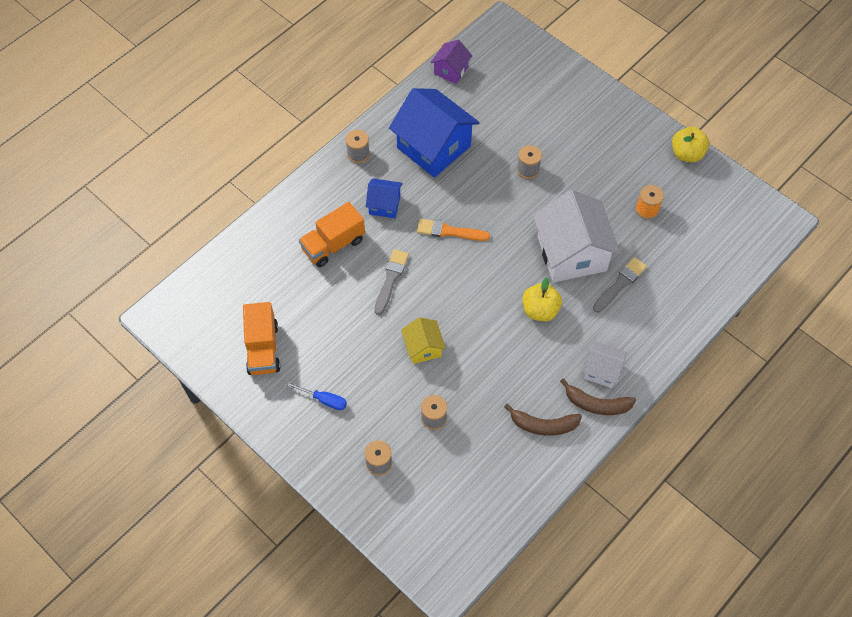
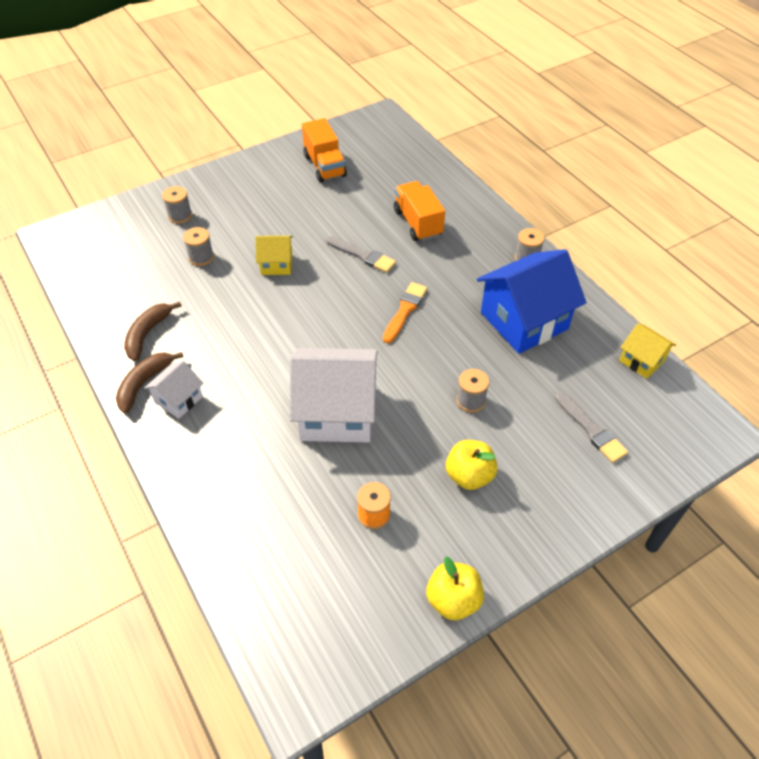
camera: 105 degrees right, 10 degrees down
orange truck [243,302,280,375] -> orange truck turned 120 degrees counterclockwise [302,118,347,182]
blue screwdriver [284,381,347,410] -> none
blue house [366,178,403,218] -> none
purple house [430,40,472,84] -> yellow house [619,323,676,379]
yellow apple [523,277,562,321] -> yellow apple moved to [446,440,497,490]
grey brush [593,257,647,313] -> grey brush moved to [555,392,628,463]

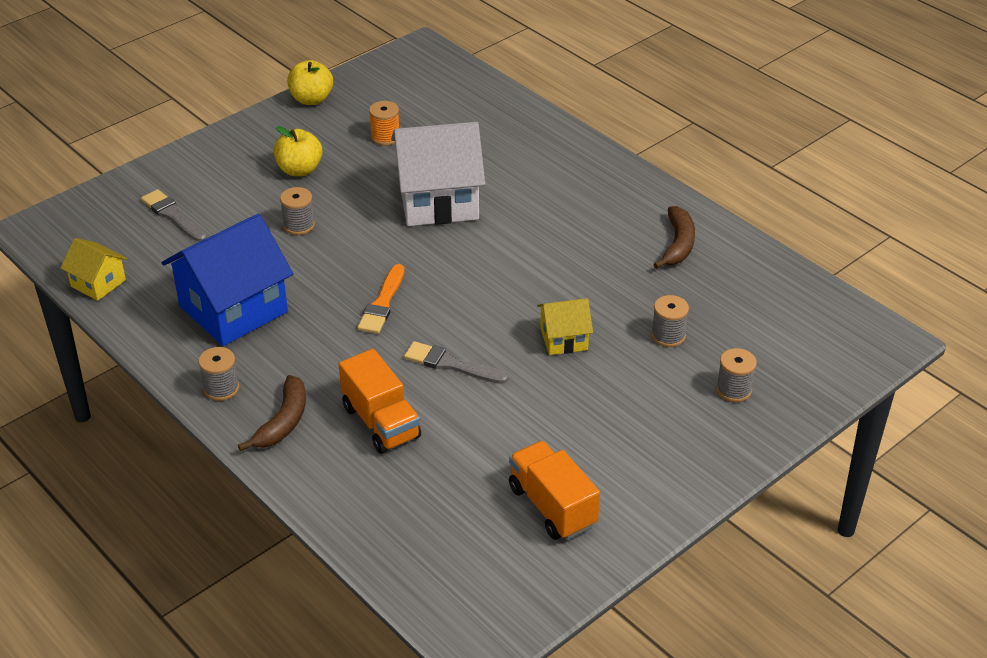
camera: 170 degrees right, 10 degrees down
brown banana [116,352,183,414] -> brown banana moved to [238,375,306,451]
white house [144,361,203,419] -> none

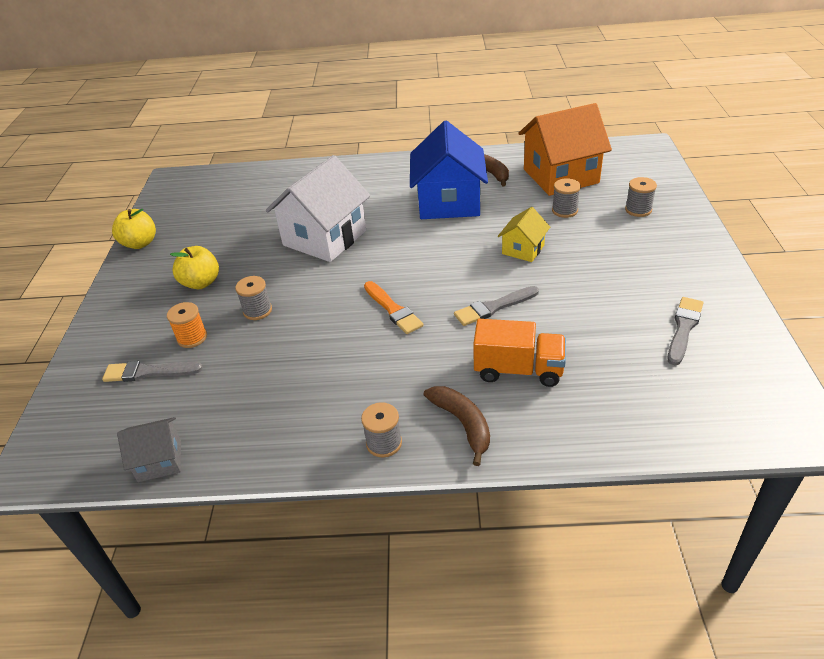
camera: 45 degrees left, 0 degrees up
yellow house [60,238,127,301] -> grey house [117,417,181,482]
blue house [162,214,293,346] -> blue house moved to [410,120,488,219]
orange spool [369,101,399,145] -> orange spool moved to [167,302,207,348]
orange truck [509,441,600,540] -> grey brush [667,297,703,365]
none -> orange house [519,103,612,196]

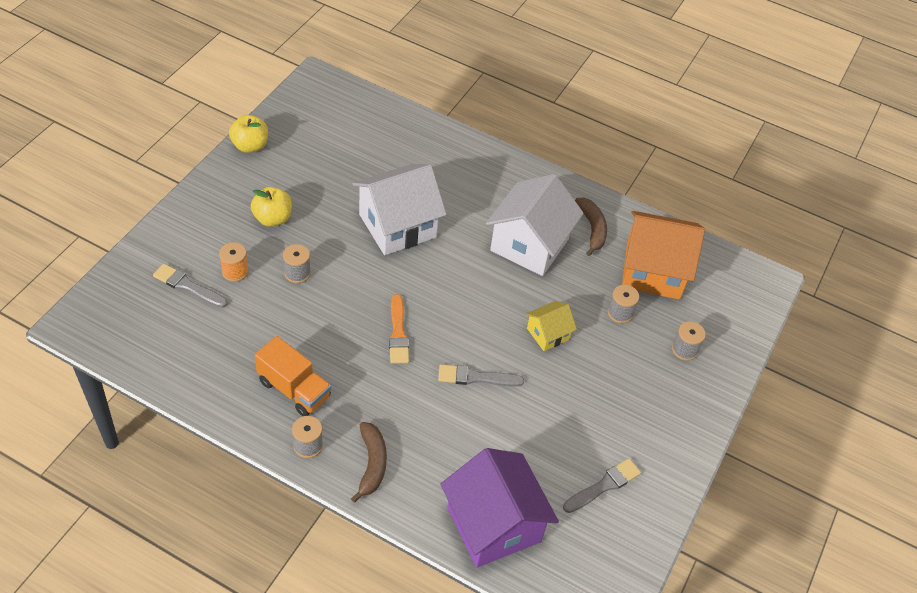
camera: 20 degrees right, 10 degrees up
grey house [117,417,181,482] -> none
blue house [410,120,488,219] -> white house [486,174,584,276]
orange truck [473,319,566,387] -> orange truck moved to [255,336,331,416]
none -> purple house [440,448,559,568]

